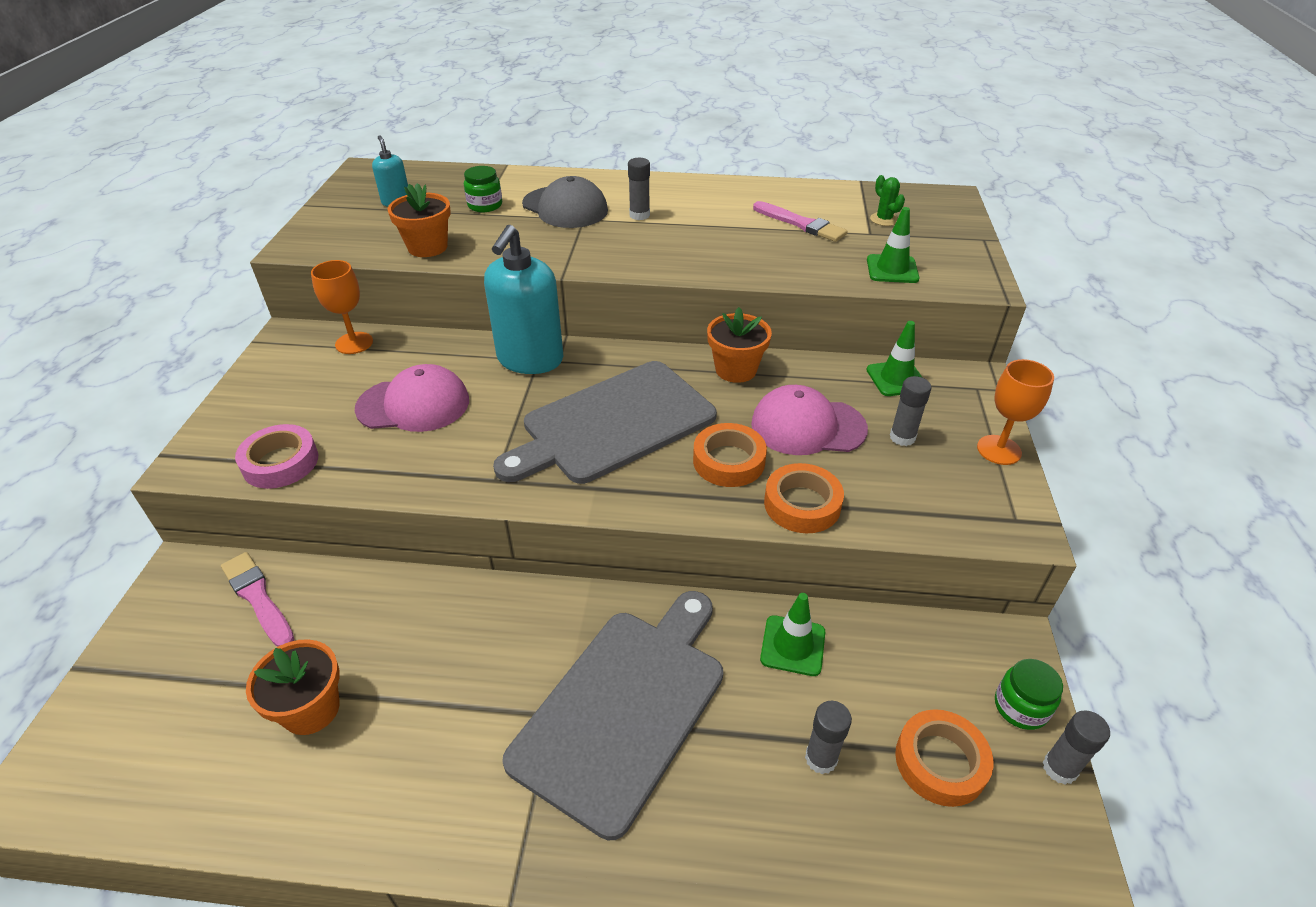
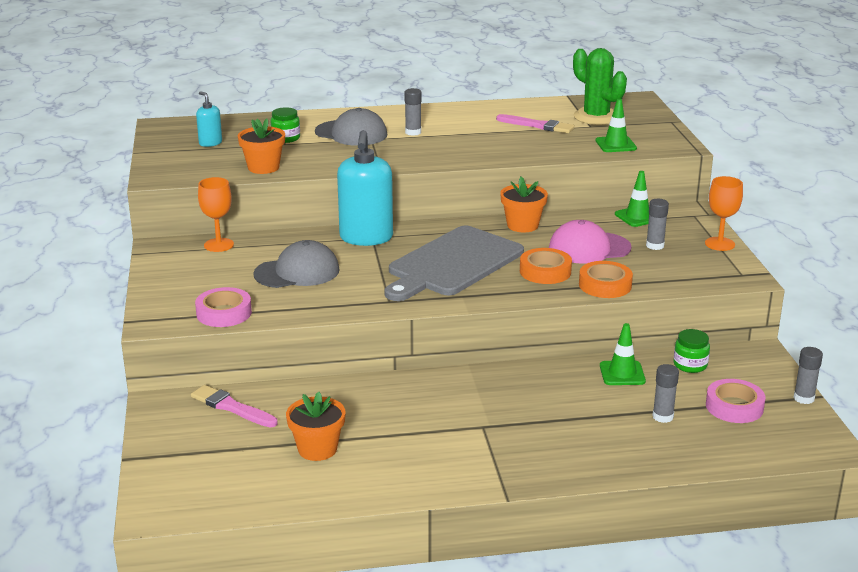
camera: 15 degrees left, 15 degrees down
pink cap [355,364,469,432] -> grey cap [253,240,340,288]
grey cutting board [502,591,723,840] -> none
green cactus [870,175,905,226] -> green cactus [573,48,627,125], size x2.14
orange tape [895,709,993,807] -> pink tape [706,379,765,423]
green jar [995,659,1063,730] -> green jar moved to [674,329,710,373]

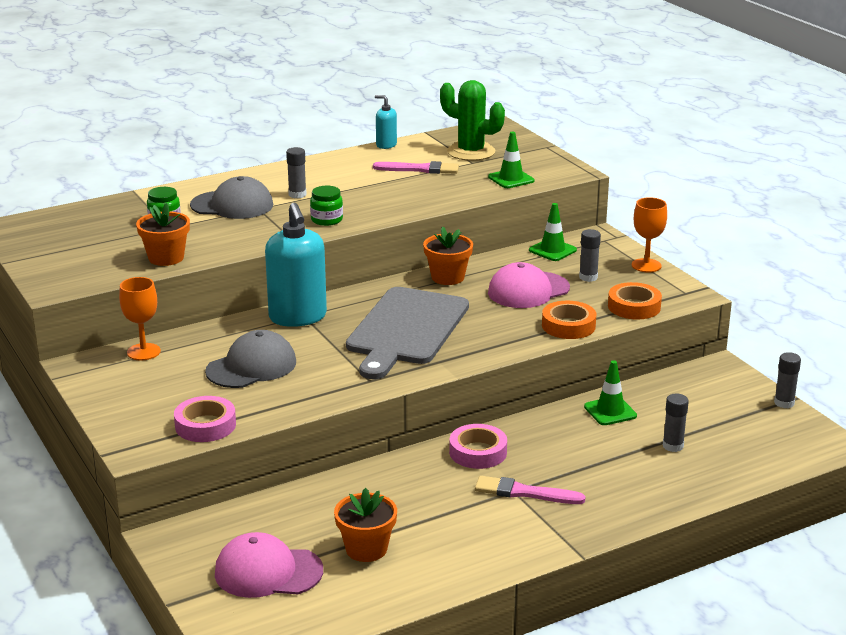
camera: 20 degrees left, 0 degrees up
pink brush [191,385,277,427] -> pink brush moved to [475,476,586,504]
turquoise soap dispenser [196,91,222,147] -> turquoise soap dispenser moved to [375,95,397,149]
orange tape [520,248,572,284] -> orange tape moved to [608,282,662,319]
green jar [674,329,710,373] -> green jar moved to [310,186,343,226]
pink tape [706,379,765,423] -> pink tape moved to [449,424,507,469]
none -> pink cap [215,532,323,598]

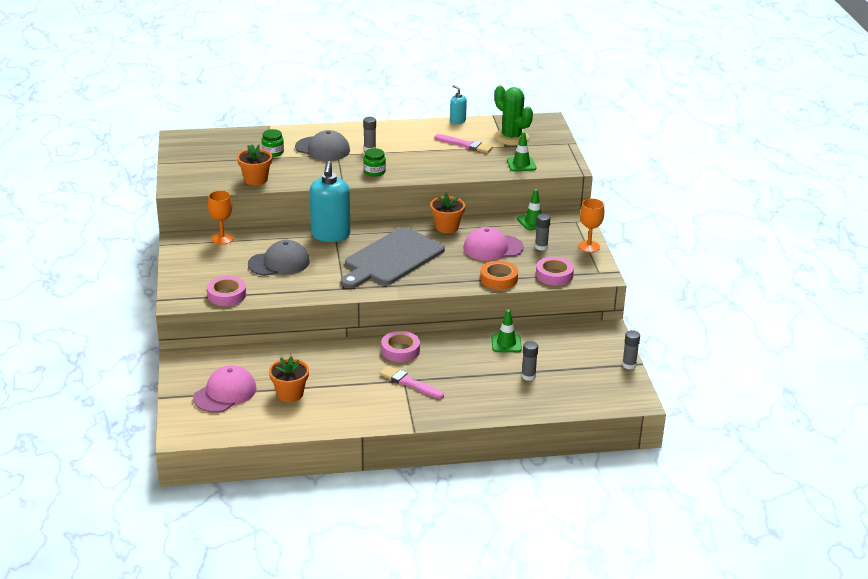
camera: 20 degrees right, 5 degrees up
pink cap [215,532,323,598] -> pink cap turned 105 degrees clockwise [193,365,257,412]
orange tape [608,282,662,319] -> pink tape [536,257,574,285]

